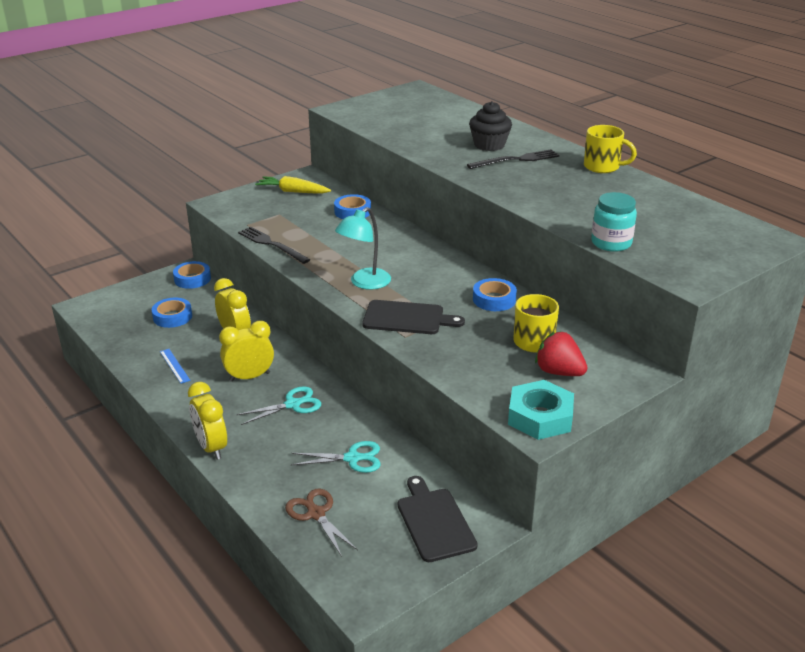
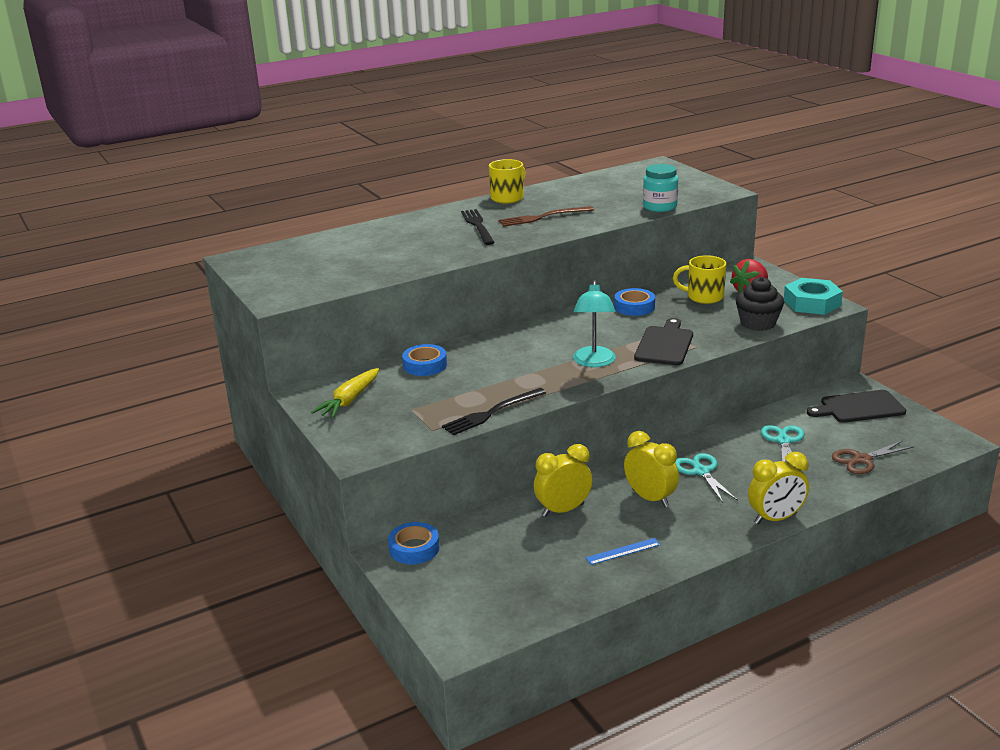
camera: 80 degrees left, 5 degrees down
blue tape [151,298,192,328] -> none
yellow clock [219,321,274,382] -> yellow clock turned 150 degrees clockwise [624,431,679,507]
turquoise lamp [335,207,391,290] -> turquoise lamp turned 45 degrees clockwise [573,280,616,367]
black cupcake [469,101,512,151] -> black cupcake moved to [736,277,784,331]
none -> brown fork [499,206,594,227]

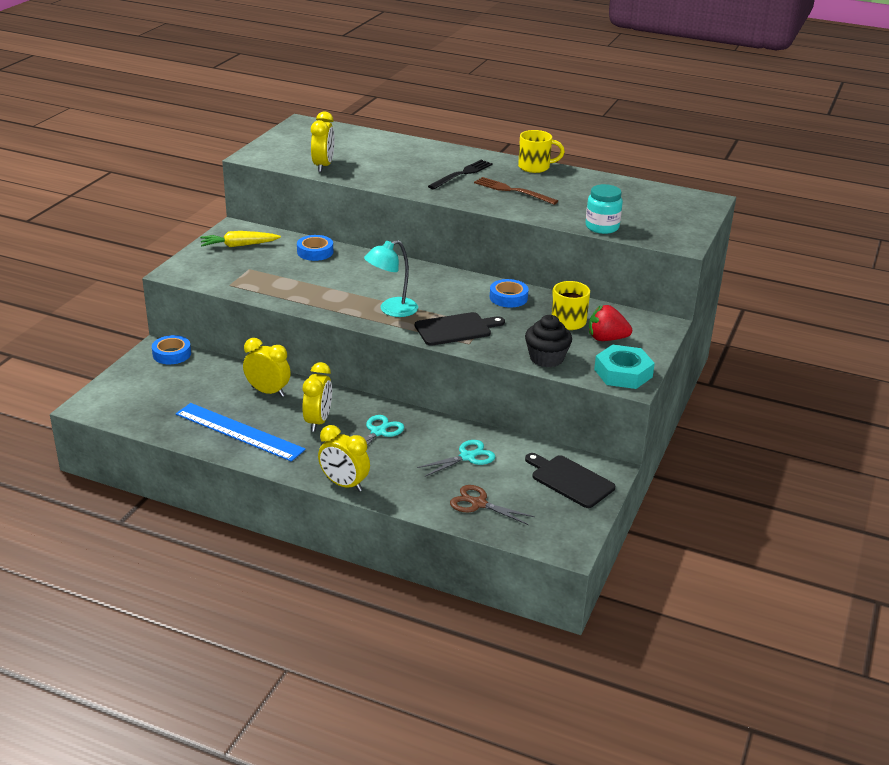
camera: 50 degrees right, 5 degrees up
black fork [442,388,546,435] -> none
blue ruler [586,538,660,565] -> blue ruler [176,403,306,461], size x2.32
none -> yellow clock [311,111,335,172]

